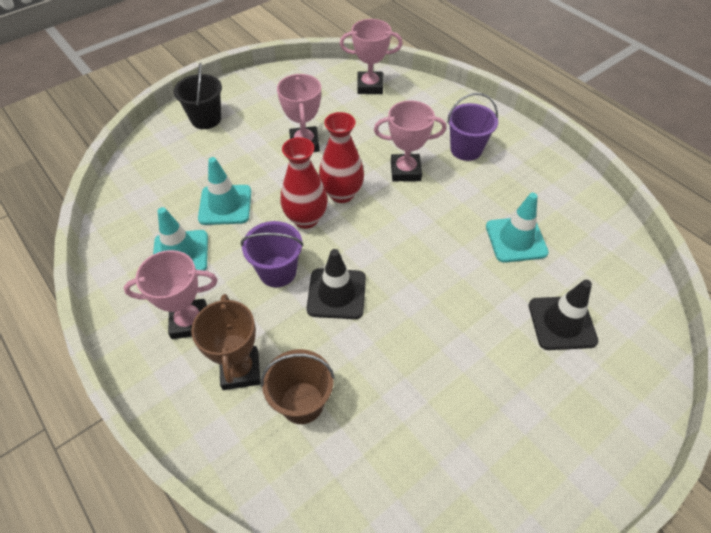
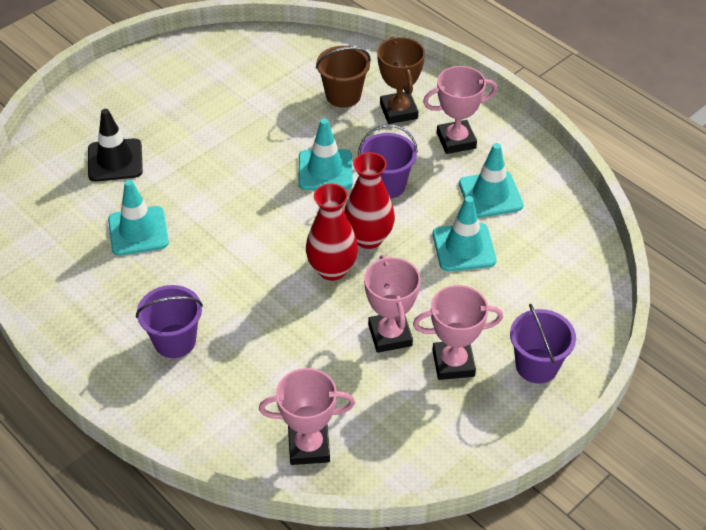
camera: 175 degrees right, 5 degrees down
black bucket [173,63,222,129] -> purple bucket [510,304,576,384]
black traffic cone [307,249,366,319] -> turquoise traffic cone [298,118,353,190]
pink trophy [374,100,446,181] -> pink trophy moved to [413,285,503,380]

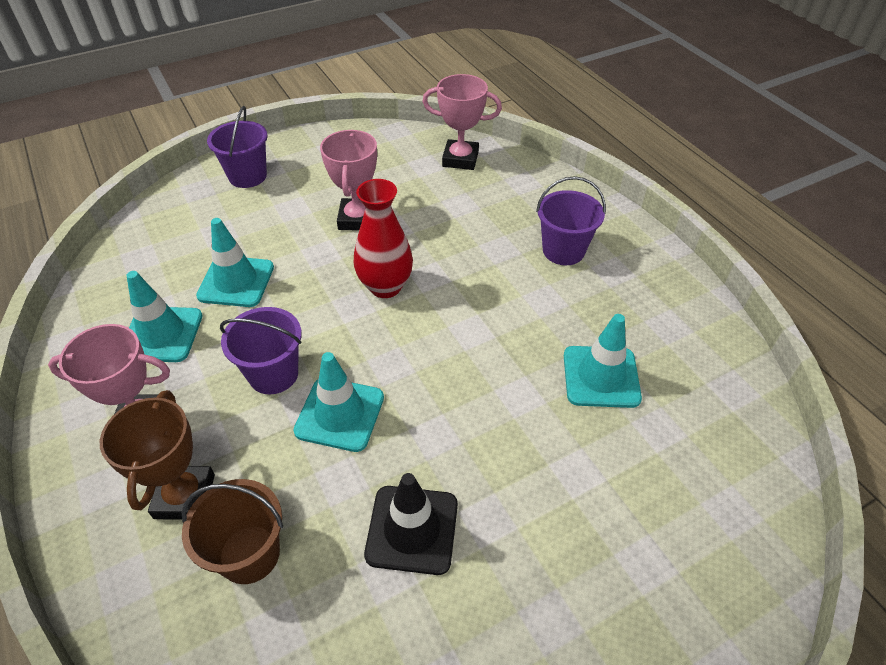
camera: 165 degrees left, 0 degrees up
black traffic cone [88,109,143,182] -> black traffic cone moved to [364,473,458,575]
red vase [344,152,395,249] -> none
pink trophy [413,285,503,380] -> none

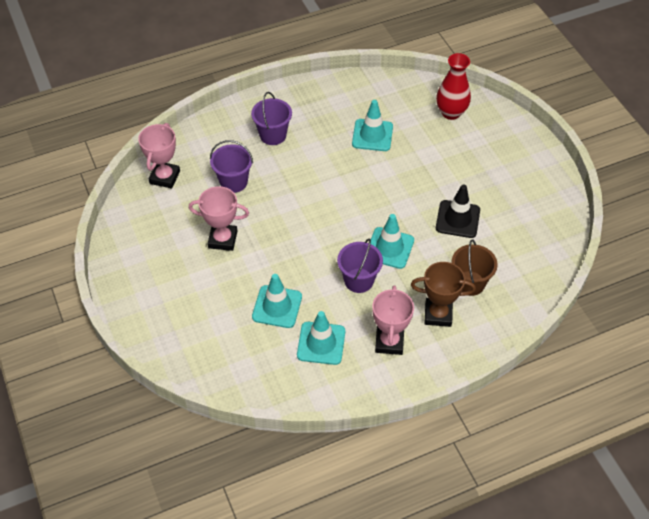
camera: 85 degrees left, 5 degrees up
purple bucket [207,106,268,188] -> purple bucket moved to [210,140,253,193]
red vase [354,179,413,298] -> red vase moved to [436,53,471,120]

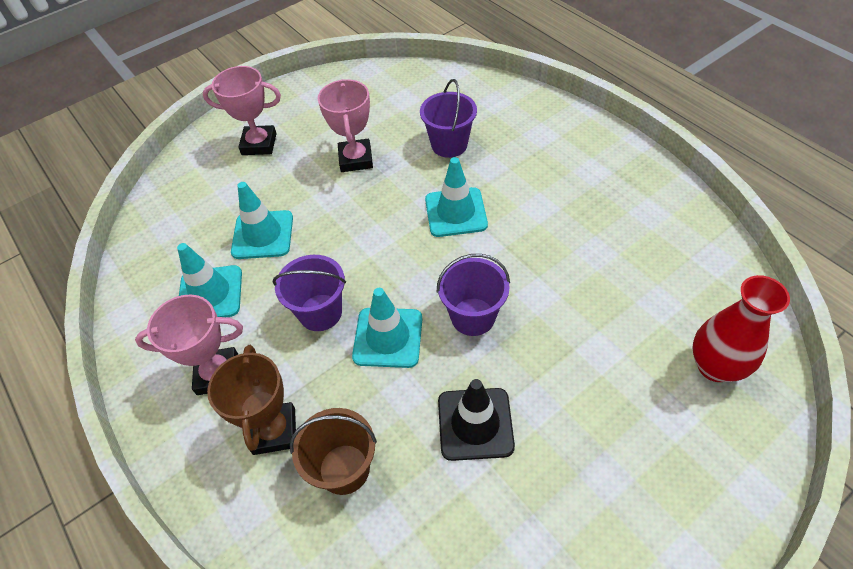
camera: 80 degrees right, 0 degrees up
pink trophy [138,123,180,189] -> pink trophy moved to [203,66,281,155]
purple bucket [251,92,292,145] -> purple bucket moved to [437,254,510,336]
turquoise traffic cone [352,100,393,151] -> turquoise traffic cone moved to [425,157,488,237]

